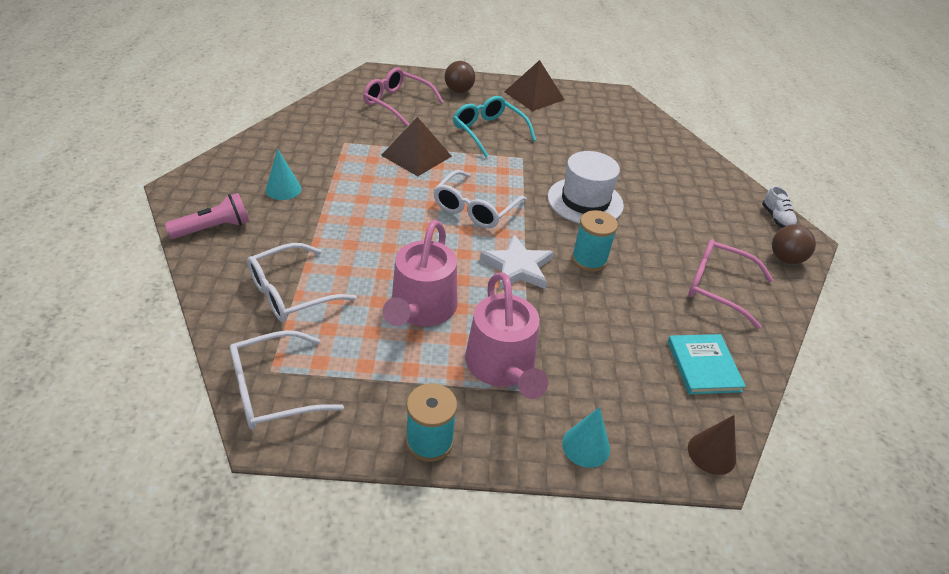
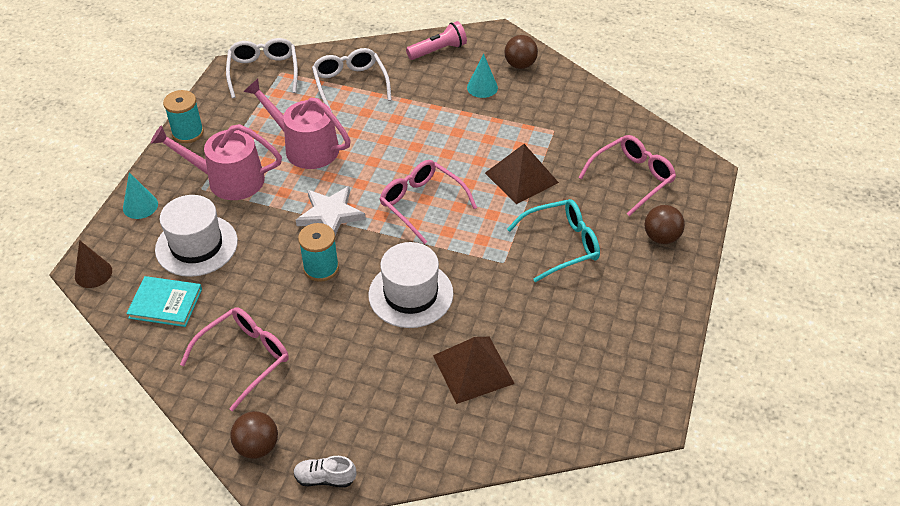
camera: 110 degrees right, 5 degrees up
pink flashlight [165,193,249,239] -> pink flashlight turned 105 degrees counterclockwise [406,21,467,60]
white glasses [433,170,527,228] -> pink glasses [380,160,477,244]
brown pyramid [504,60,565,111] -> brown pyramid moved to [433,337,515,404]
none -> white hat [155,195,238,277]
none -> brown ball [504,35,538,69]

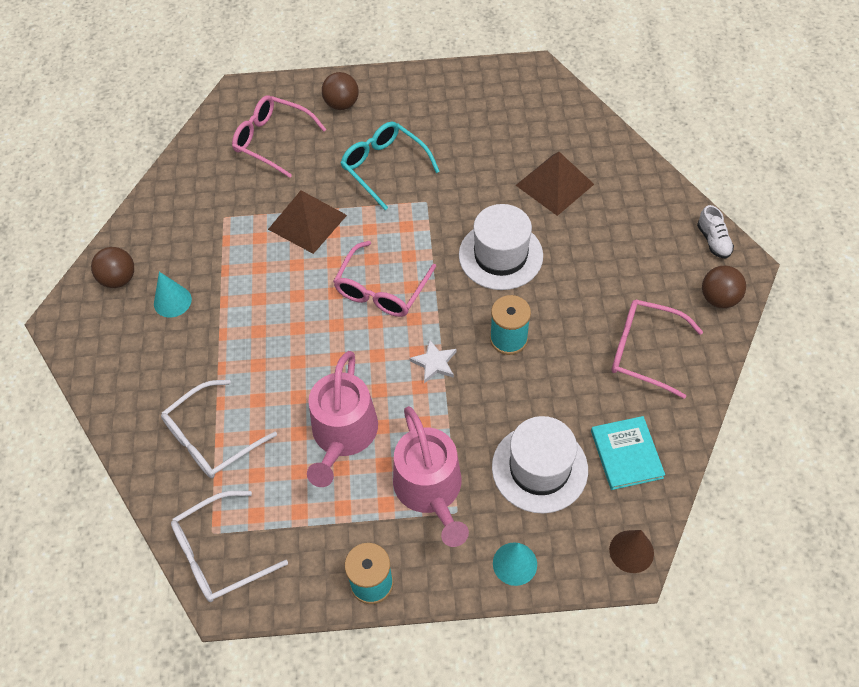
camera: 110 degrees left, 10 degrees up
white star [296,186,366,235] -> white star [409,339,456,383], size x0.62
pink flashlight [406,21,467,60] -> none

